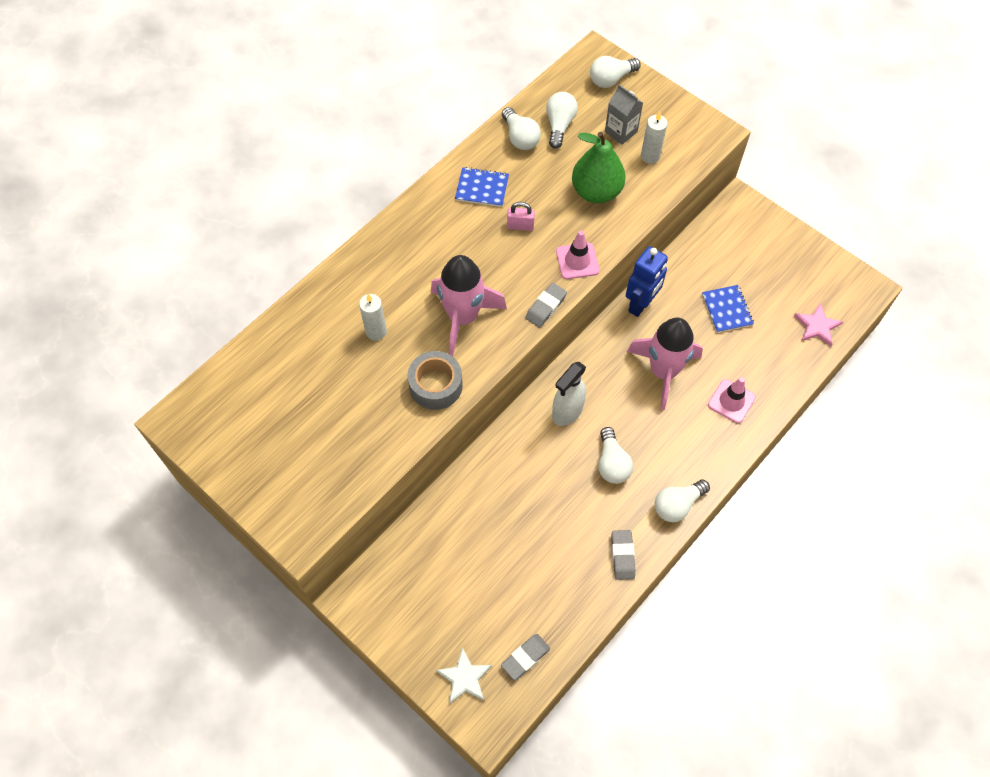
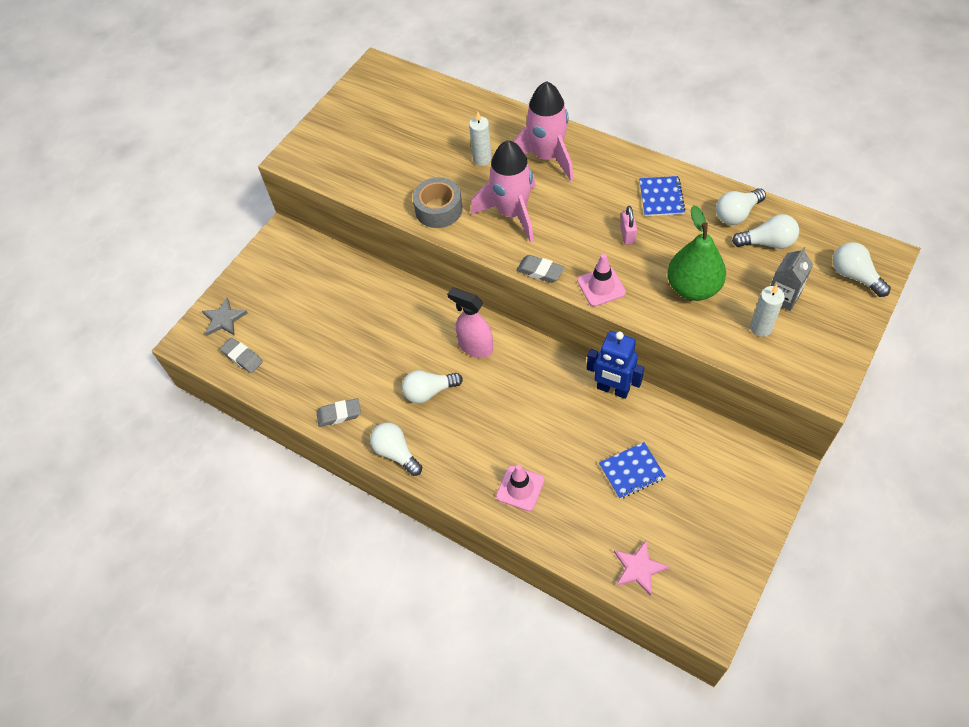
camera: 85 degrees right, 5 degrees down
white star [436,647,492,704] -> grey star [202,298,247,336]
white spray bottle [552,362,586,426] -> pink spray bottle [447,287,493,358]
pink rocket [627,317,703,410] -> pink rocket moved to [513,81,573,181]

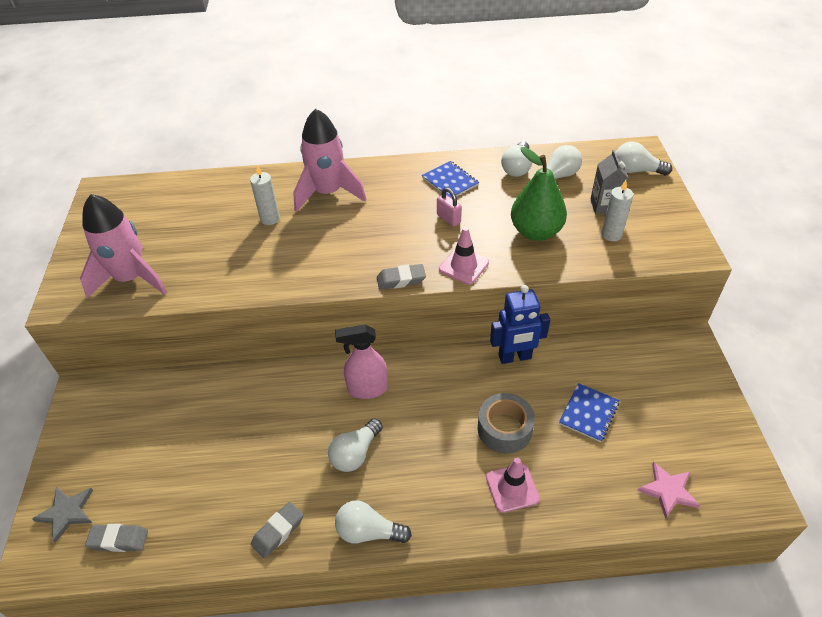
camera: 40 degrees left, 10 degrees down
grey tape [413,177,463,228] -> grey tape moved to [478,393,535,454]
pink rocket [471,140,536,243] -> pink rocket moved to [80,194,167,298]

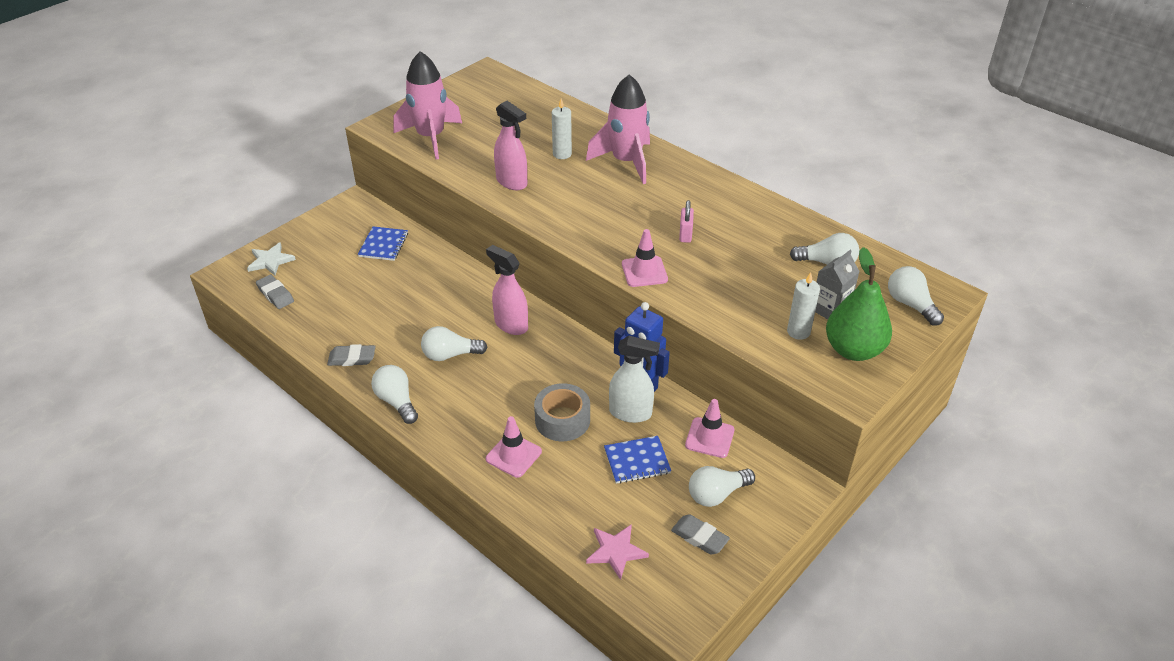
camera: 45 degrees right, 5 degrees down
grey star [32,487,93,543] -> white star [247,242,296,275]
grey eraser [377,264,426,290] -> grey eraser moved to [671,514,730,555]
blue notebook [422,161,479,198] -> blue notebook moved to [358,226,408,261]
white light bulb [501,141,532,177] -> white light bulb moved to [689,466,755,507]
green pear [511,147,567,241] -> green pear moved to [826,247,892,361]
none -> pink spray bottle [494,101,527,190]
none -> white spray bottle [609,336,660,423]
none -> pink traffic cone [685,399,735,458]

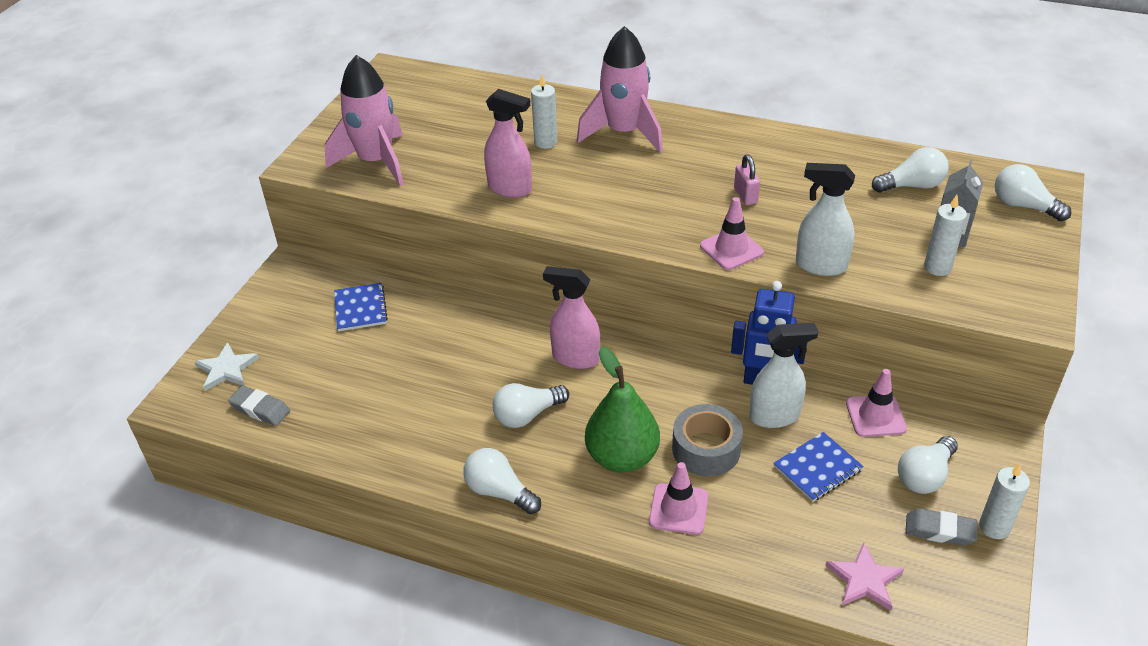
camera: 20 degrees left, 0 degrees up
grey eraser [327,344,375,366] -> none
green pear [826,247,892,361] -> green pear moved to [585,346,660,472]
none -> white spray bottle [796,163,855,276]
none -> white candle [979,463,1030,539]

